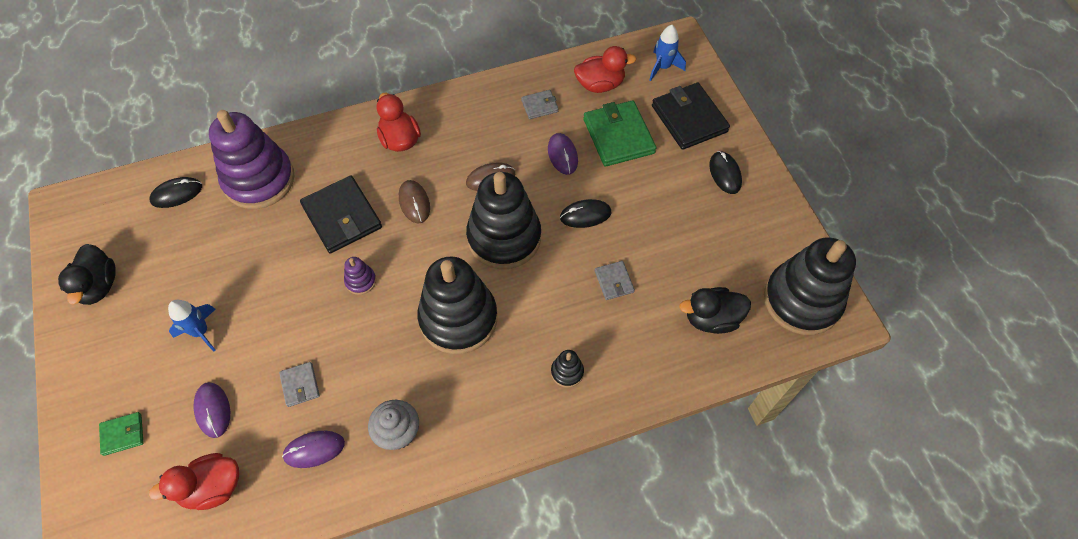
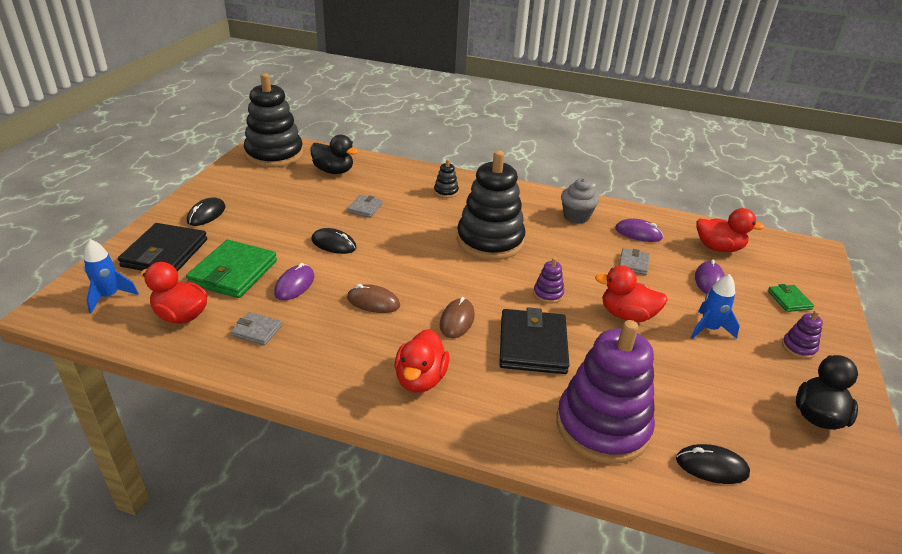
camera: 145 degrees left, 25 degrees down
green wallet [99,412,144,456] -> green wallet turned 60 degrees clockwise [768,284,814,312]
black stacking toy [466,172,541,269] -> none
none -> red duck [595,266,668,322]
none -> purple stacking toy [782,310,823,359]

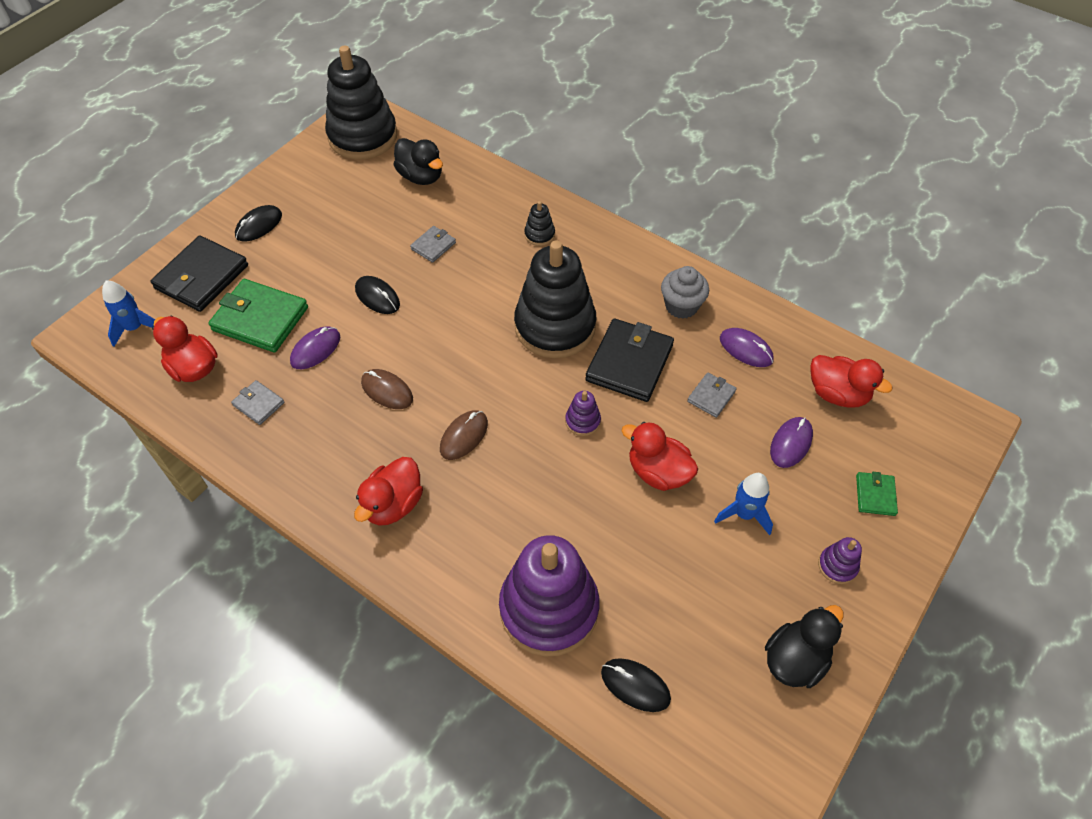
camera: 20 degrees right, 20 degrees up
green wallet [186,240,277,298] -> green wallet turned 75 degrees clockwise [208,279,308,353]
black wallet [499,307,569,374] -> black wallet moved to [585,318,674,402]

